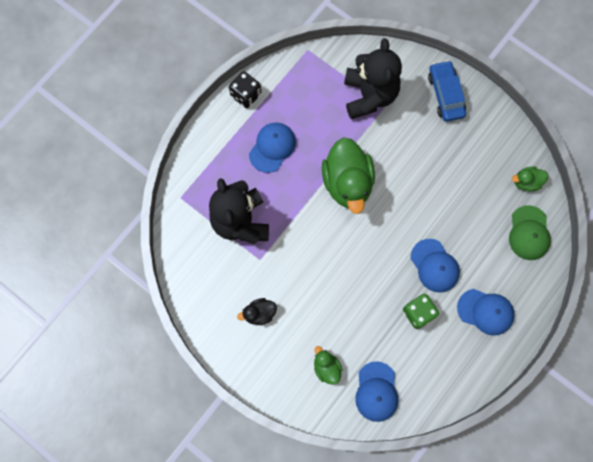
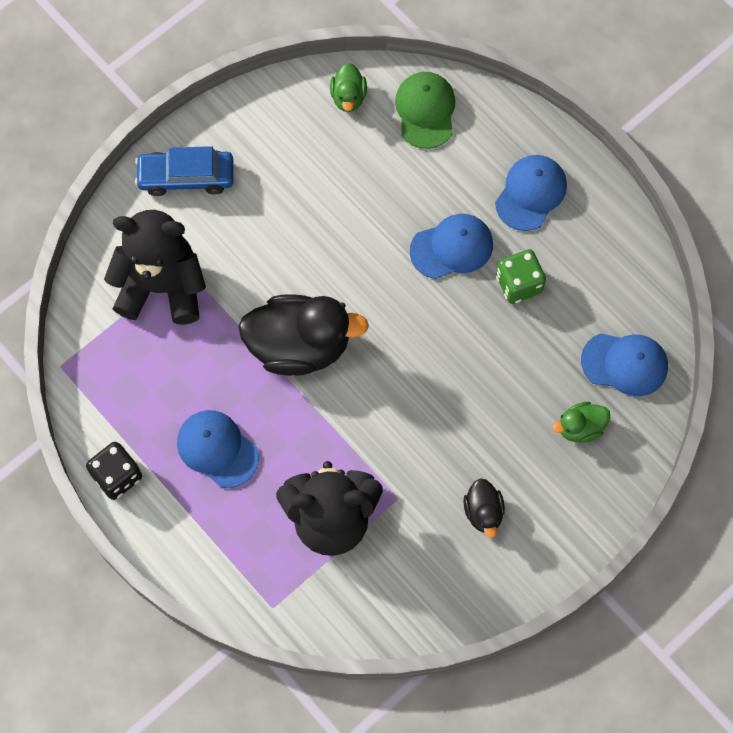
camera: 80 degrees left, 5 degrees down
green duck [322,137,375,214] -> black duck [238,294,369,376]
green cap [509,205,551,260] -> green cap turned 105 degrees counterclockwise [395,72,455,149]

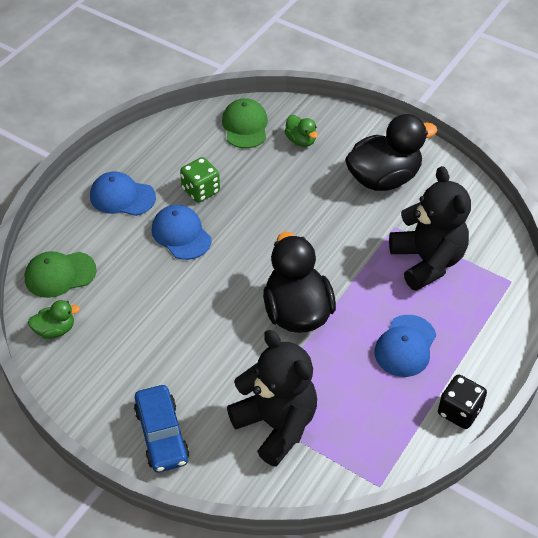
camera: 105 degrees left, 20 degrees down
black teddy bear [104,210,206,325] -> black teddy bear turned 150 degrees clockwise [227,330,317,467]
black duck [463,478,505,538] -> black duck [345,114,438,191], size x2.08
blue cap [581,333,668,396] -> green cap [222,98,268,148]

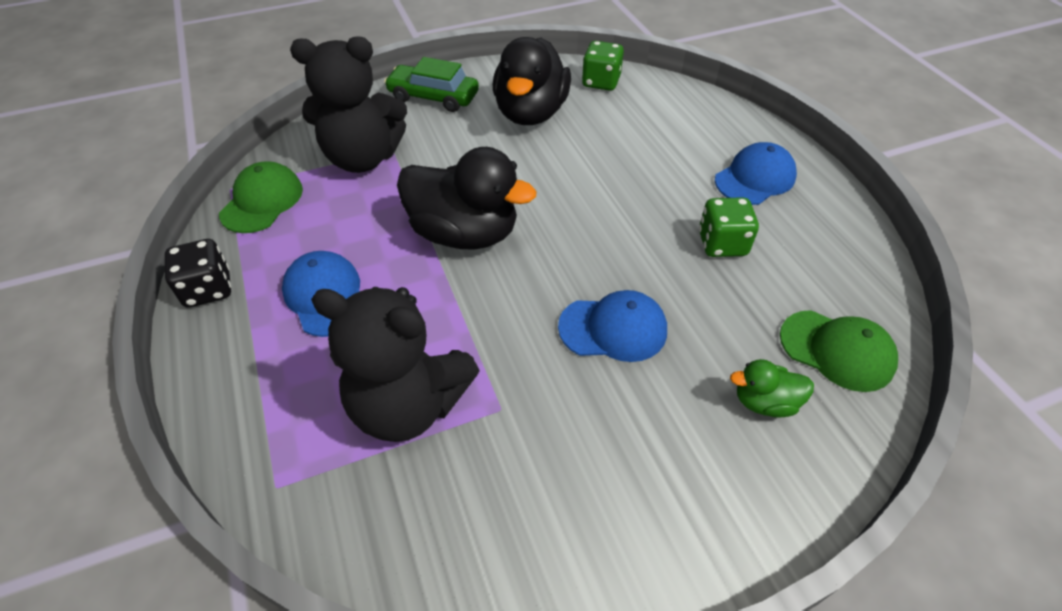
camera: 125 degrees right, 0 degrees up
green cap [25,251,97,298] -> green cap moved to [219,161,303,233]
green duck [28,300,80,339] -> green dice [582,41,624,91]
blue car [134,385,189,473] -> green car [384,57,479,112]
blue cap [152,205,212,260] -> blue cap moved to [558,290,667,362]
black duck [345,114,438,191] -> black duck moved to [493,37,571,125]

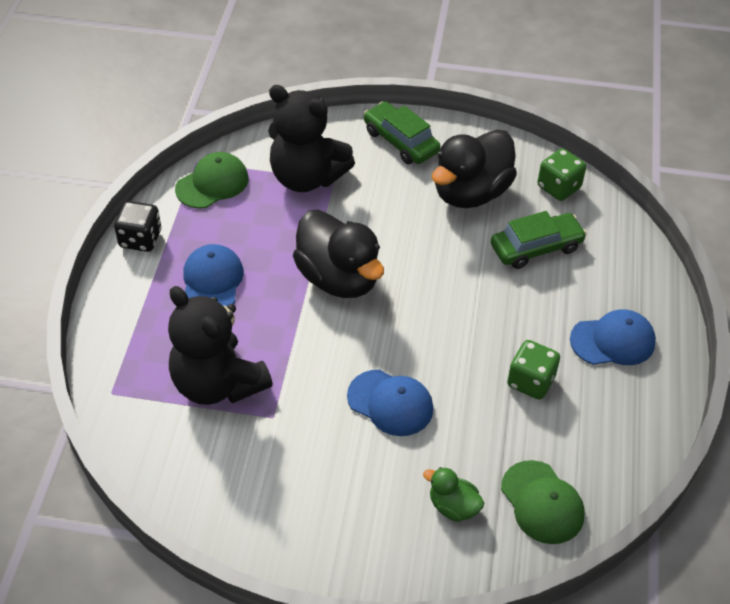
camera: 30 degrees right, 0 degrees up
none -> green car [491,211,587,269]

